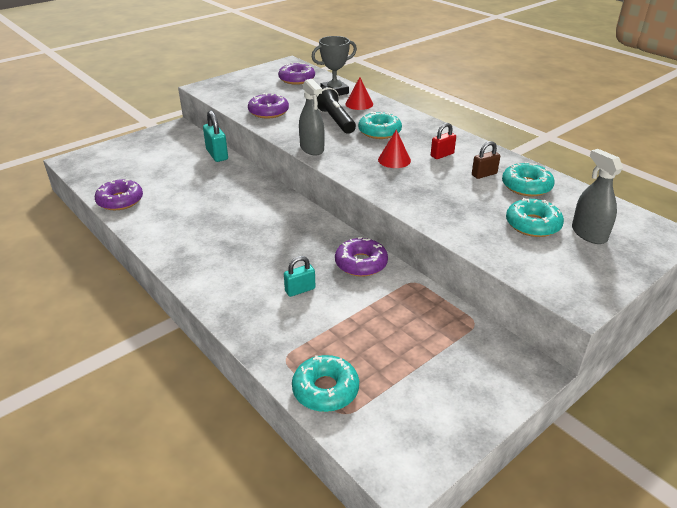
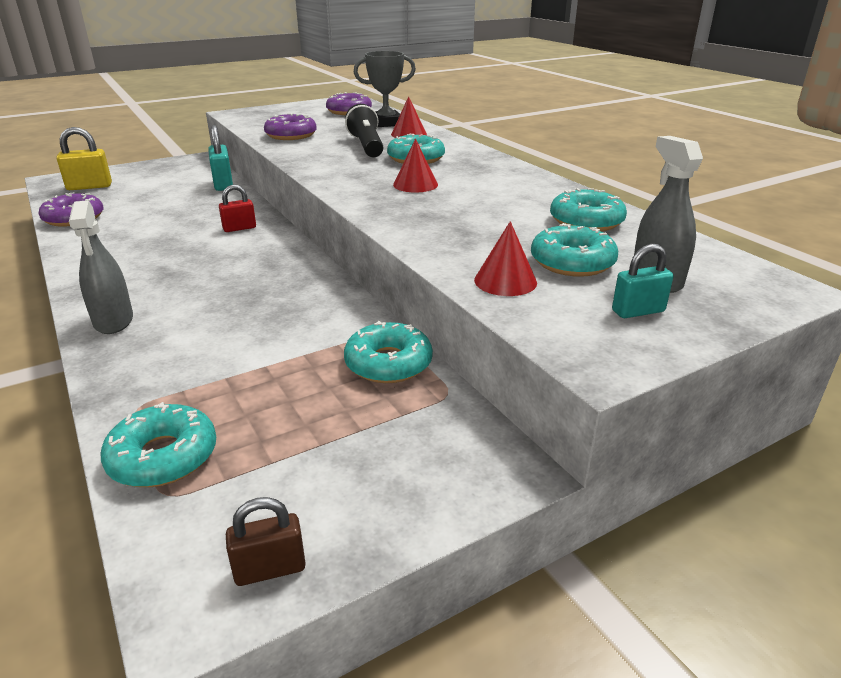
camera: 10 degrees right, 5 degrees down
turquoise padlock [284,256,315,297] -> turquoise padlock moved to [612,244,674,318]
grey spray bottle [299,79,325,155] -> grey spray bottle moved to [69,200,133,334]
purple donut [335,237,388,277] -> none
red padlock [431,123,456,159] -> red padlock moved to [219,185,256,232]
brown padlock [472,141,500,179] -> brown padlock moved to [226,497,306,586]
none -> yellow padlock [57,127,112,190]
none -> turquoise donut [344,321,433,383]
none -> red cone [474,221,537,296]

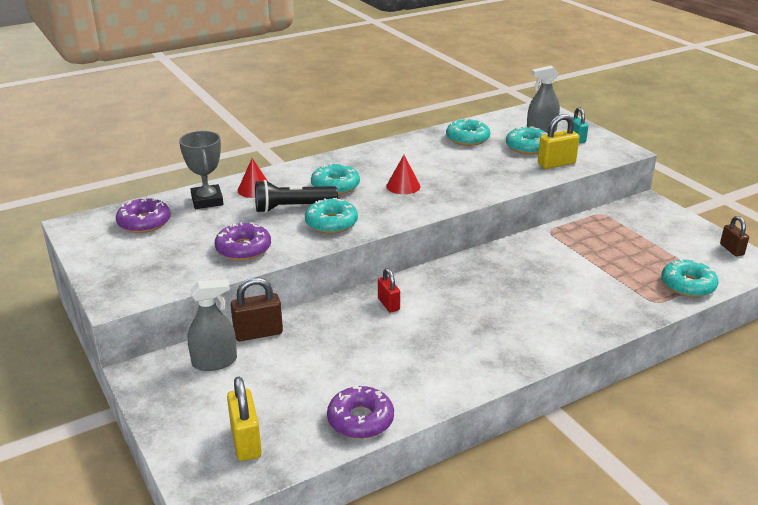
camera: 90 degrees left, 0 degrees up
grey spray bottle [69,200,133,334] -> grey spray bottle moved to [188,279,237,371]
turquoise padlock [208,125,233,191] -> brown padlock [231,277,283,341]
turquoise donut [344,321,433,383] -> turquoise donut moved to [305,198,358,233]
red cone [474,221,537,296] -> yellow padlock [538,114,580,169]

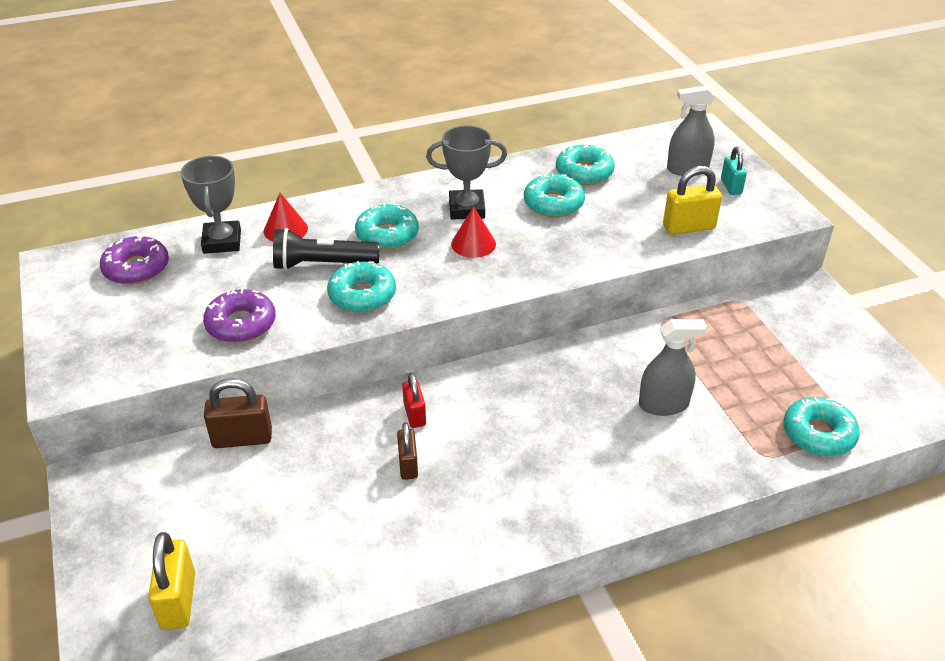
camera: 10 degrees right, 10 degrees up
grey spray bottle [188,279,237,371] -> grey spray bottle moved to [639,319,707,416]
purple donut [327,385,394,439] -> none
turquoise donut [506,126,547,154] -> turquoise donut moved to [524,173,585,217]
brown padlock [720,216,749,256] -> brown padlock moved to [397,422,418,480]
none -> grey trophy [426,125,507,220]

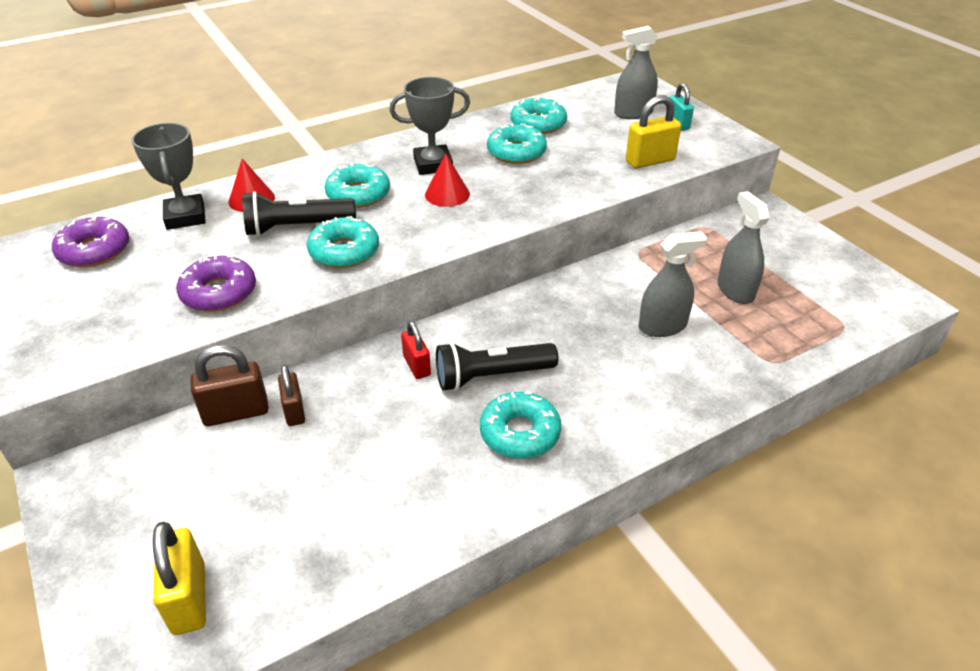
camera: 10 degrees left, 0 degrees up
brown padlock [397,422,418,480] -> brown padlock moved to [278,365,305,426]
turquoise donut [783,397,860,456] -> turquoise donut moved to [480,392,561,459]
none -> black flashlight [436,342,558,391]
none -> grey spray bottle [717,191,770,304]

